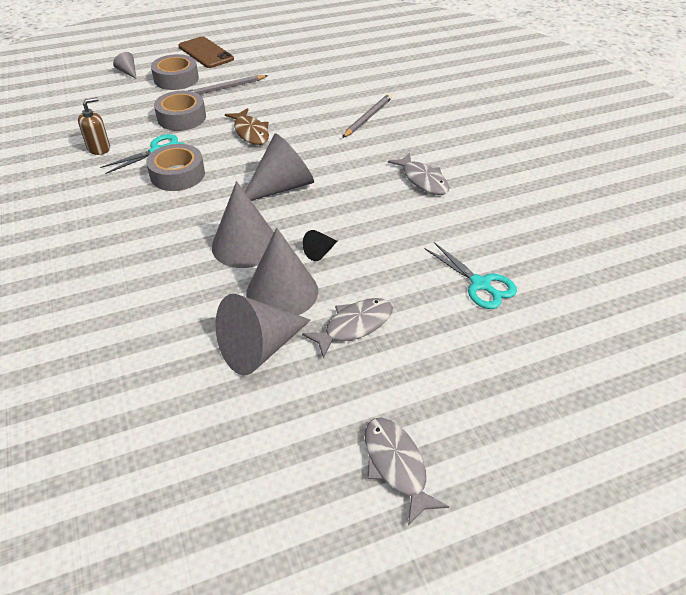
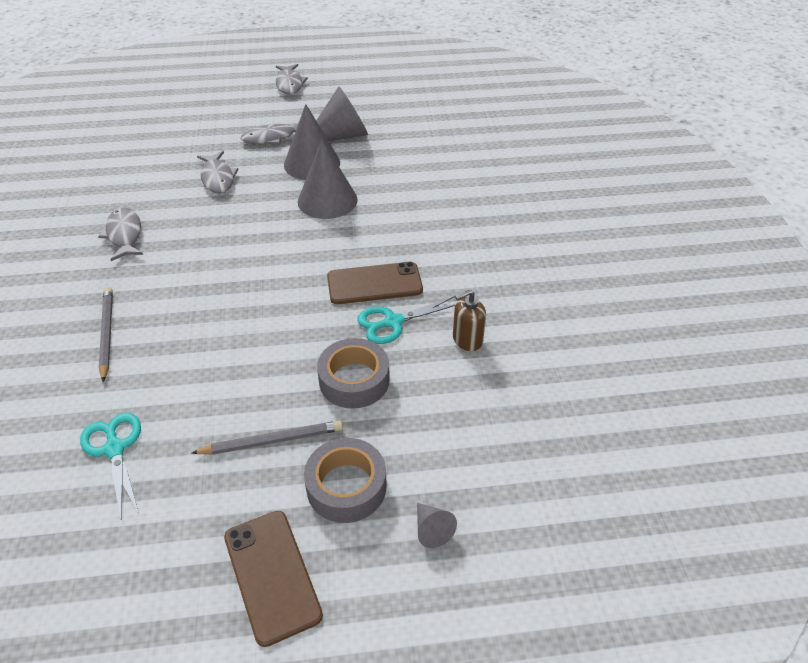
camera: 165 degrees left, 0 degrees up
grey tape [146,144,205,191] -> brown phone [327,262,423,304]
brown fish [225,108,269,145] -> none
grey cone [245,133,314,201] -> none
black cone [302,230,337,261] -> none
grey pencil [342,94,392,138] -> grey pencil turned 120 degrees clockwise [99,287,113,382]
turquoise scissors [424,242,517,309] -> turquoise scissors moved to [80,413,141,518]
none -> grey fish [197,151,239,193]

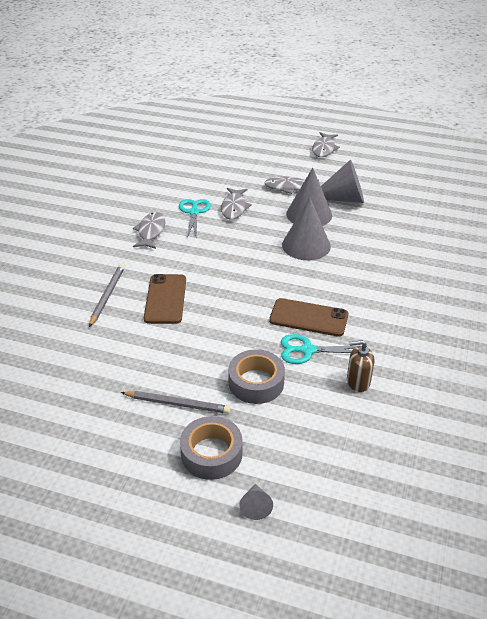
camera: 25 degrees right, 5 degrees down
turquoise scissors [80,413,141,518] -> turquoise scissors moved to [179,199,211,238]
brown phone [224,511,323,647] -> brown phone moved to [144,274,186,324]

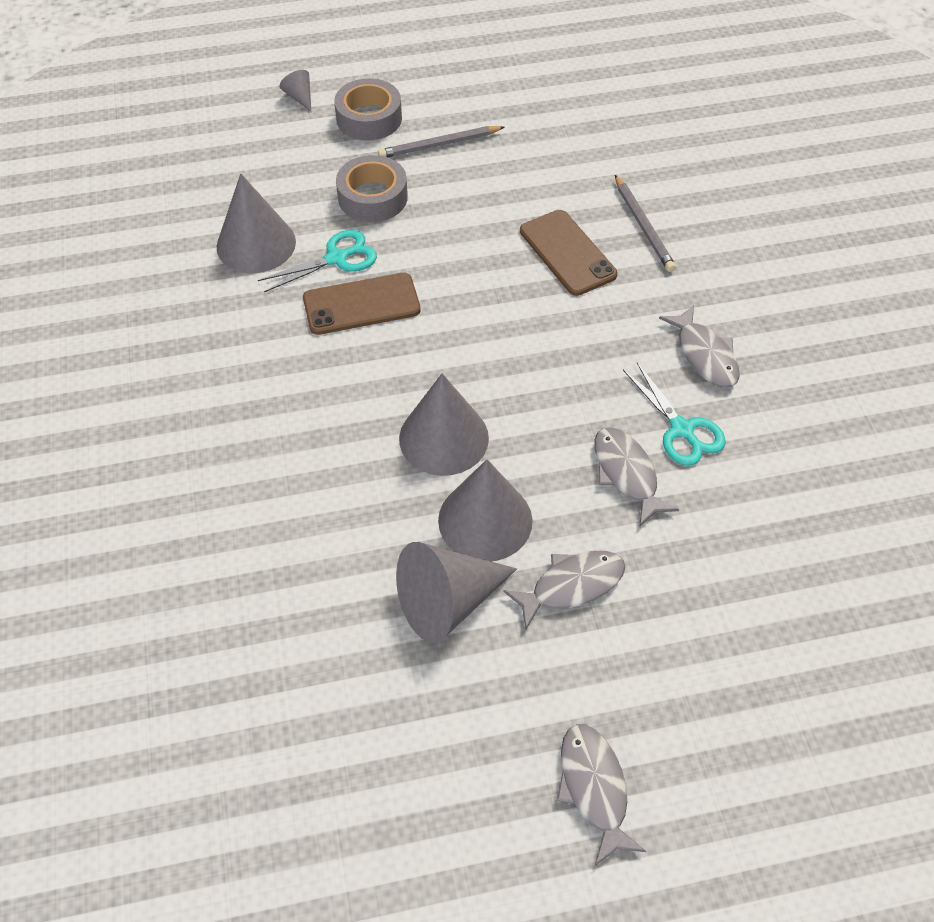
camera: 150 degrees right, 15 degrees up
brown soap dispenser [347,340,375,392] -> grey cone [217,174,296,273]

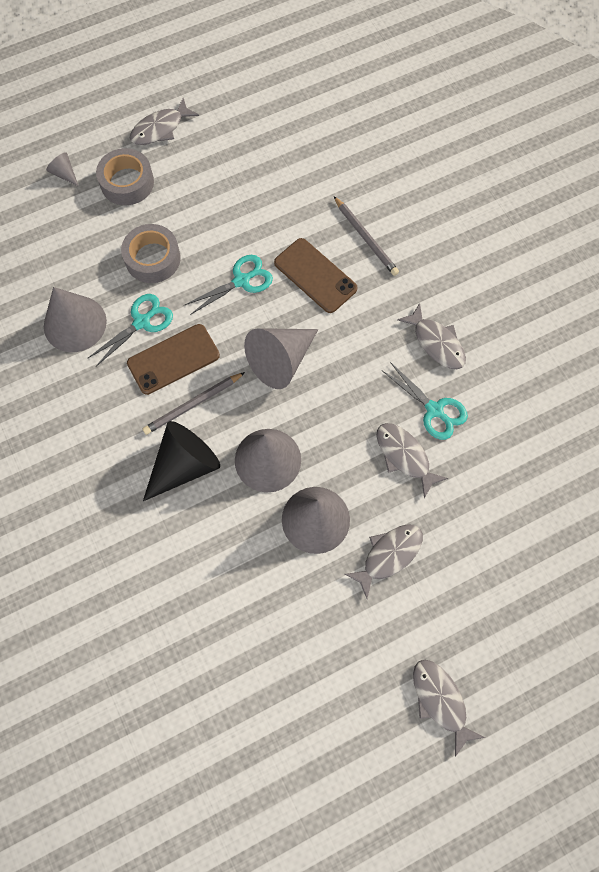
camera: 15 degrees left, 15 degrees up
grey pencil [378,126,505,157] -> grey pencil moved to [142,372,245,435]
grey cone [396,542,517,643] -> grey cone moved to [244,328,318,389]
none -> grey fish [130,98,199,145]
none -> black cone [143,421,220,501]
none -> turquoise scissors [185,255,273,315]

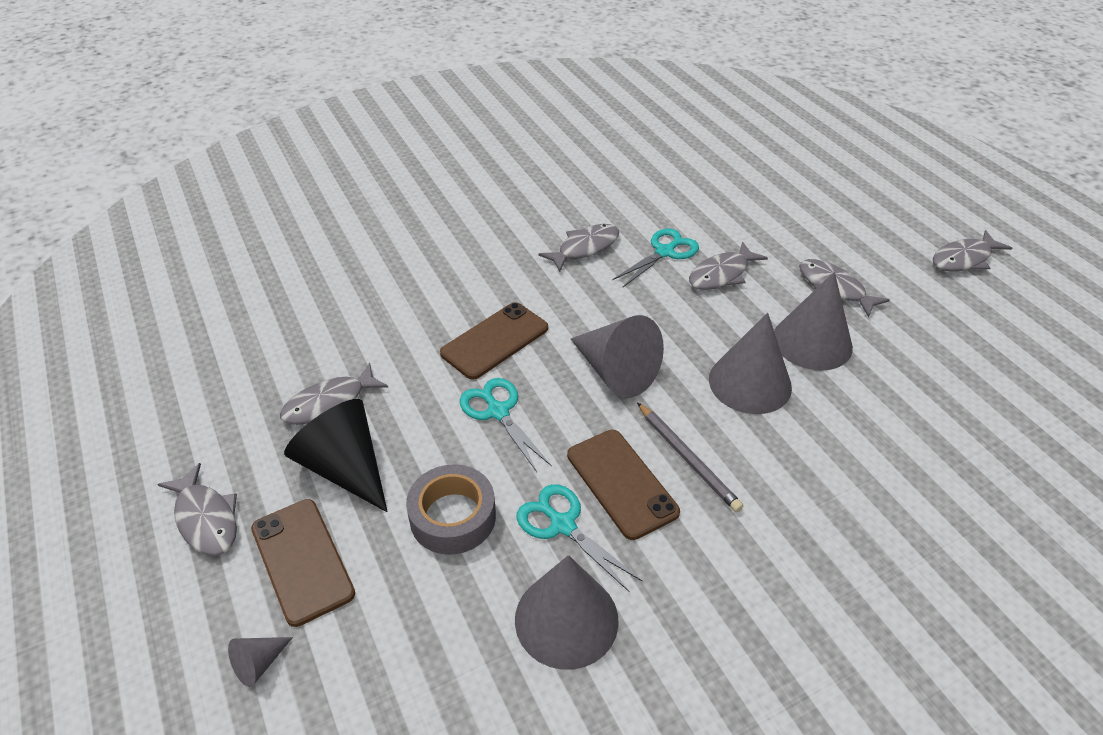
camera: 90 degrees left, 25 degrees down
grey tape [96,148,154,205] -> brown phone [251,499,355,627]
black cone [143,421,220,501] -> black cone moved to [284,399,388,512]
grey pencil [334,196,399,276] -> none
none -> grey fish [280,363,388,425]

